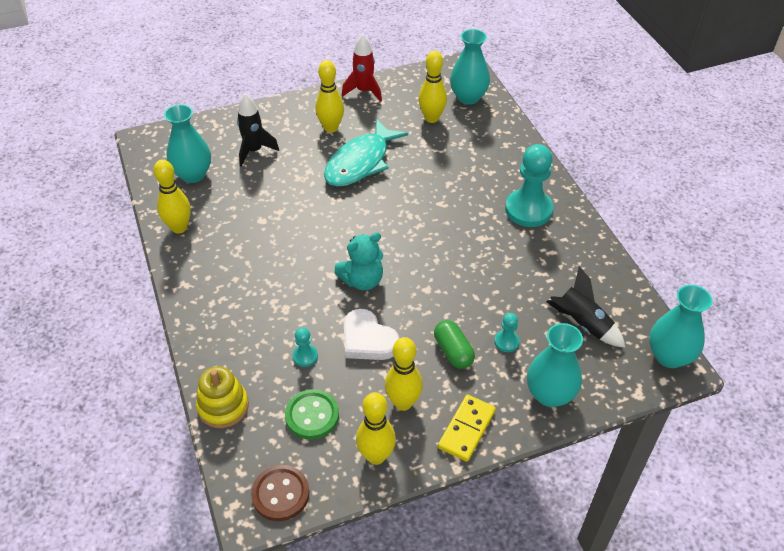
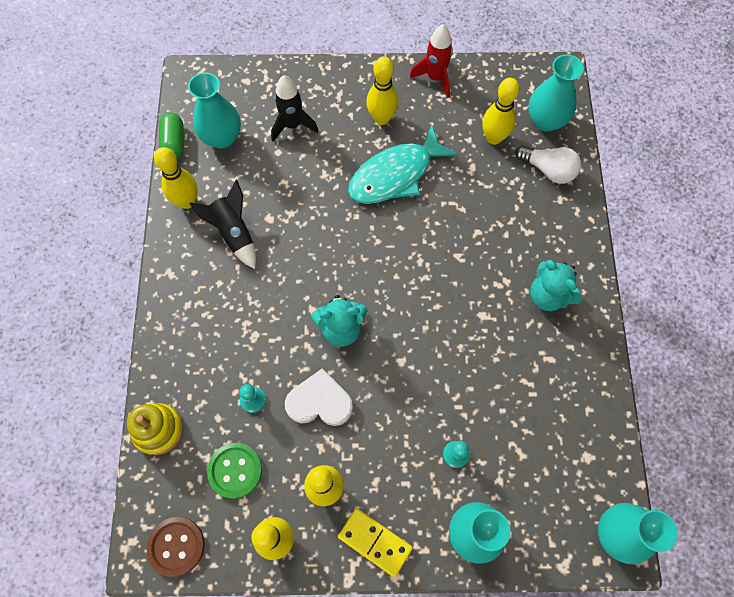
camera: 20 degrees right, 20 degrees up
white heart [344,309,399,360] -> white heart turned 120 degrees clockwise [285,368,353,426]
green capsule [434,320,475,369] -> green capsule moved to [159,112,184,159]
yellow domino [438,395,496,462] -> yellow domino turned 75 degrees clockwise [338,508,413,577]
turquoise pawn [505,144,553,227] -> turquoise teddy bear [530,260,582,311]
black rocket [546,266,626,348] -> black rocket moved to [189,180,256,269]
none -> white light bulb [515,145,581,184]

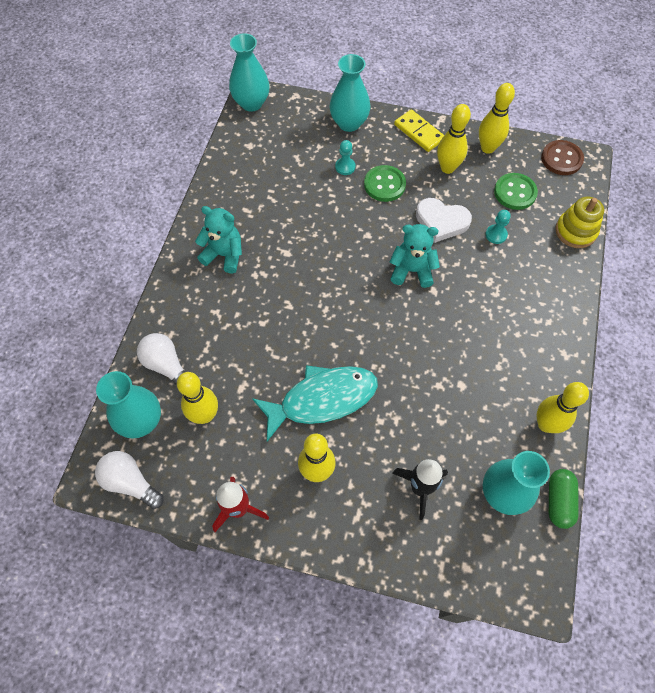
camera: 165 degrees left, 5 degrees down
black rocket [189,180,256,269] -> none
turquoise teddy bear [530,260,582,311] -> turquoise teddy bear turned 45 degrees counterclockwise [195,206,242,273]
none -> white light bulb [95,451,164,509]
none -> green button [364,165,406,202]

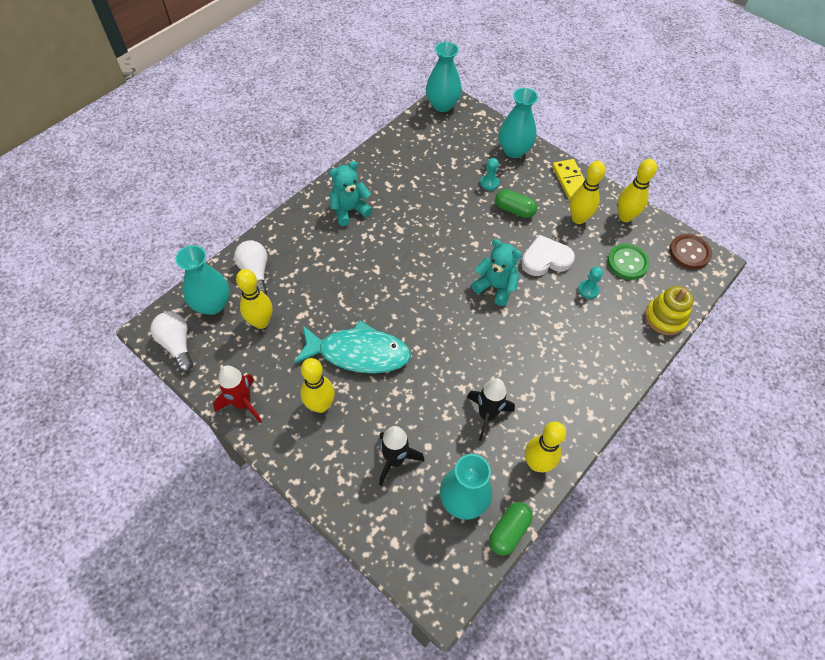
camera: 25 degrees right, 5 degrees down
turquoise teddy bear [195,206,242,273] -> turquoise teddy bear turned 75 degrees counterclockwise [329,161,373,226]
green button [364,165,406,202] -> green capsule [495,189,537,218]
white heart [416,198,472,243] -> white heart turned 120 degrees clockwise [522,235,575,276]
none -> black rocket [467,378,515,441]

